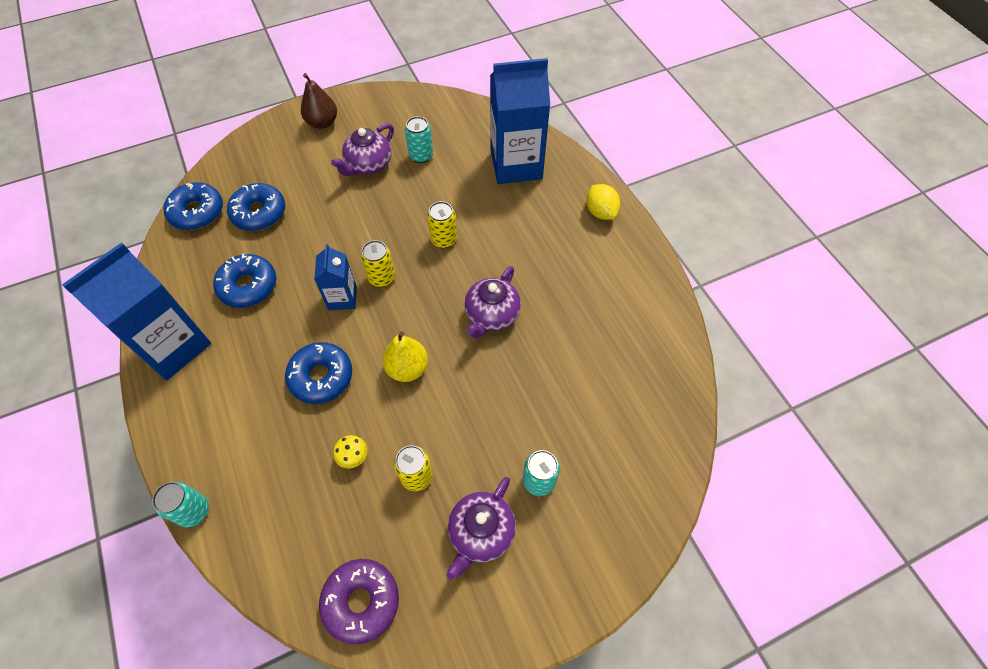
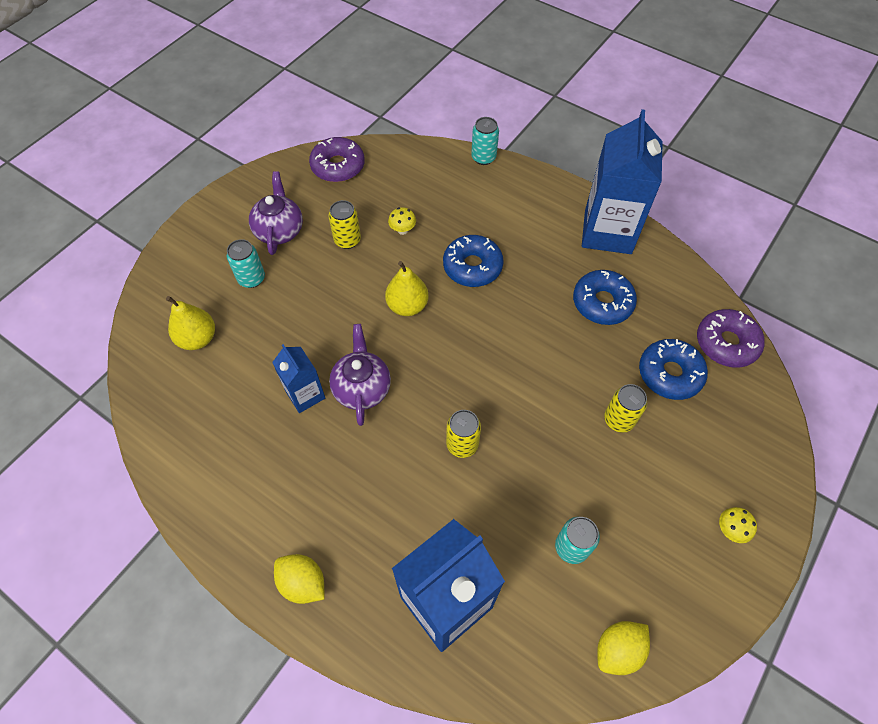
camera: 150 degrees right, 0 degrees up
blue donut [163,182,223,230] -> purple donut [697,309,765,368]
brown pear [301,73,337,129] -> yellow mushroom [719,507,757,543]
blue carton [314,244,357,310] -> blue carton moved to [272,344,325,413]
purple teapot [331,123,394,176] -> none
yellow can [361,240,395,287] -> yellow can moved to [604,384,647,433]
none -> yellow pear [166,296,215,350]
none -> yellow lemon [597,621,650,675]

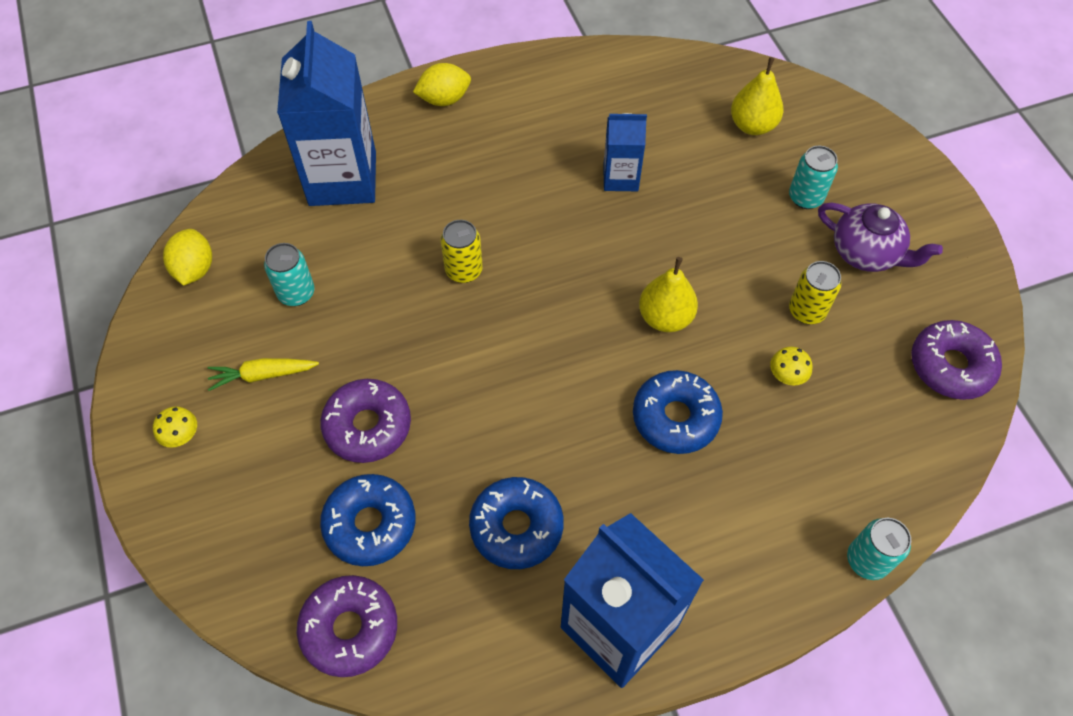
camera: 125 degrees right, 0 degrees up
purple teapot [329,324,391,426] -> none
yellow can [604,384,647,433] -> purple donut [320,379,411,463]
none -> yellow carrot [207,358,319,391]

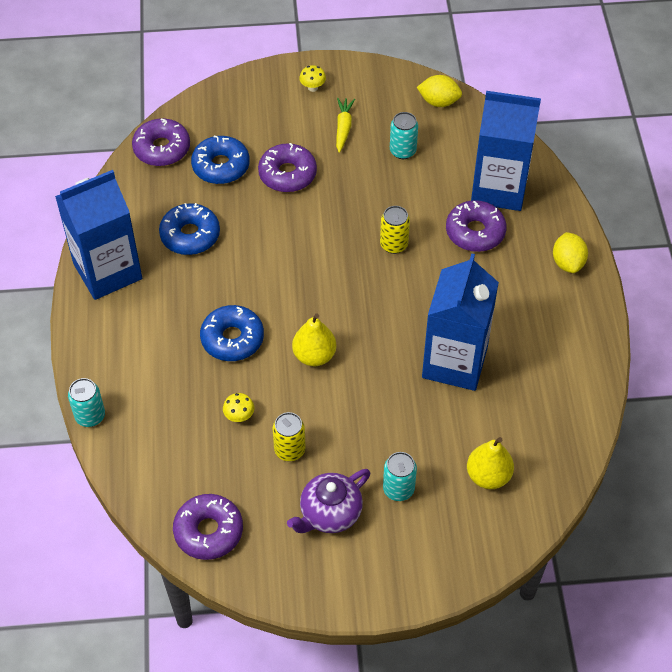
camera: 105 degrees right, 5 degrees down
blue carton [603,113,647,191] -> blue carton [422,253,499,391], size x1.91
none -> purple donut [446,200,507,252]

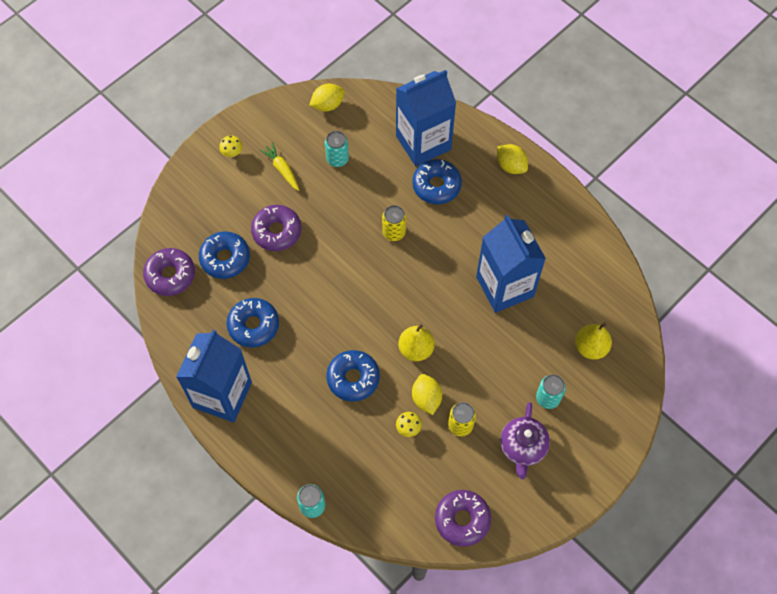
camera: 40 degrees left, 10 degrees up
purple donut [446,200,507,252] -> blue donut [412,159,462,204]
none -> yellow lemon [412,374,442,415]

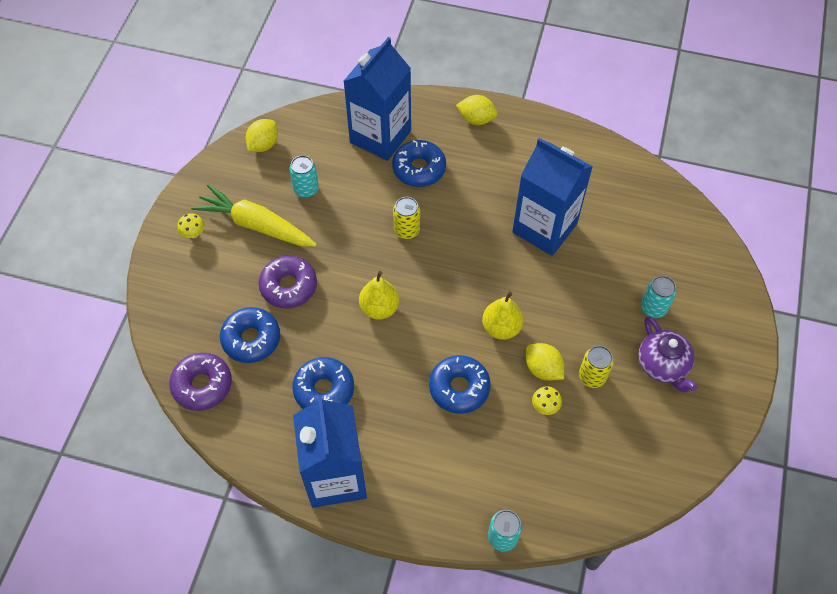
camera: 30 degrees left, 5 degrees down
yellow carrot [260,143,299,191] -> yellow carrot [191,184,317,247], size x1.88
purple donut [435,490,491,547] -> none
yellow pear [575,322,612,360] -> yellow pear moved to [359,271,399,320]

